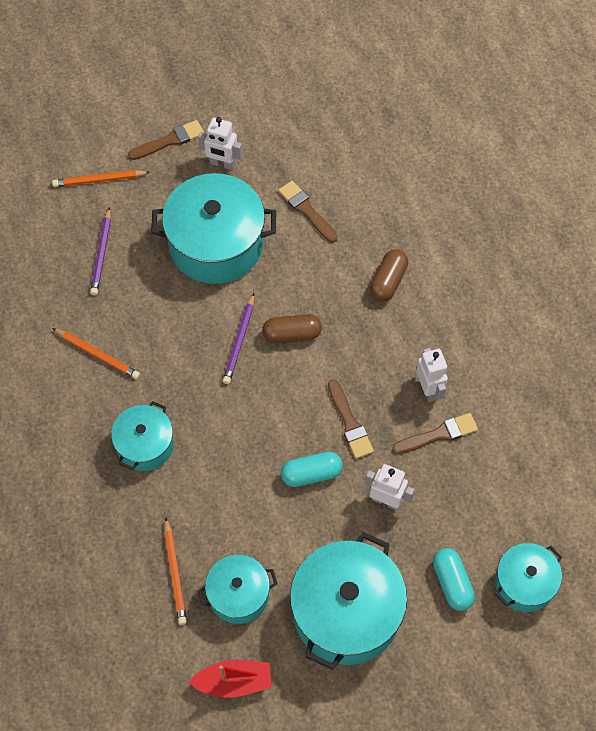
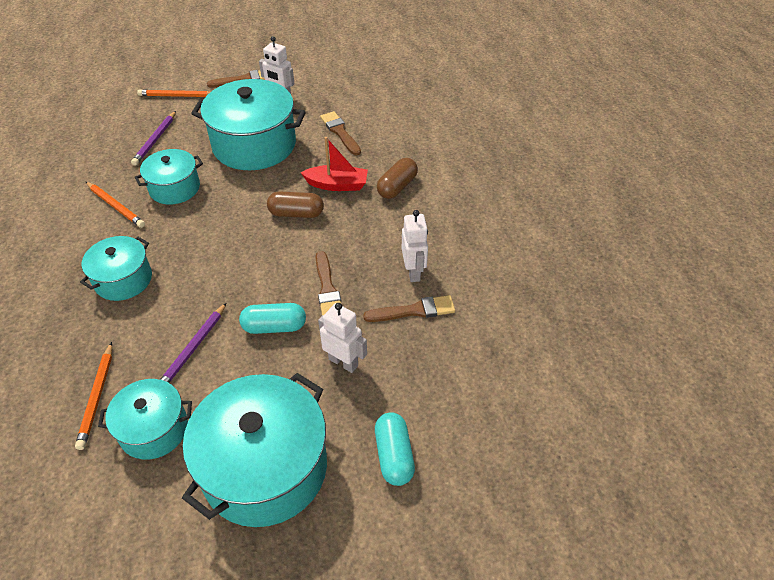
camera: 10 degrees right, 15 degrees down
red boat [188,660,272,698] -> red boat moved to [301,137,368,191]
purple pencil [223,293,254,384] -> purple pencil moved to [160,303,226,383]
turquoise pot [495,543,562,612] -> turquoise pot moved to [135,149,203,205]

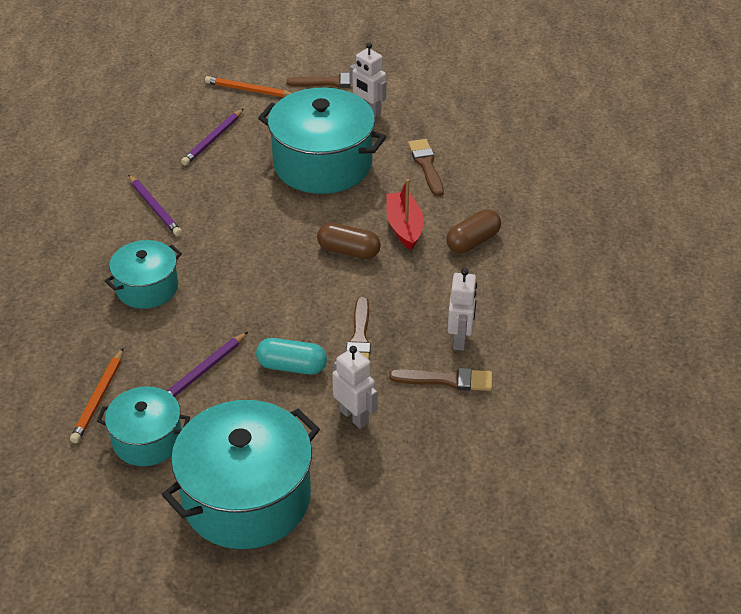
camera: 15 degrees right, 5 degrees down
orange pencil [86,182,145,228] -> purple pencil [128,175,182,236]
turquoise pot [135,149,203,205] -> none
red boat [301,137,368,191] -> red boat turned 120 degrees counterclockwise [386,179,424,250]
turquoise capsule [375,412,415,486] -> none

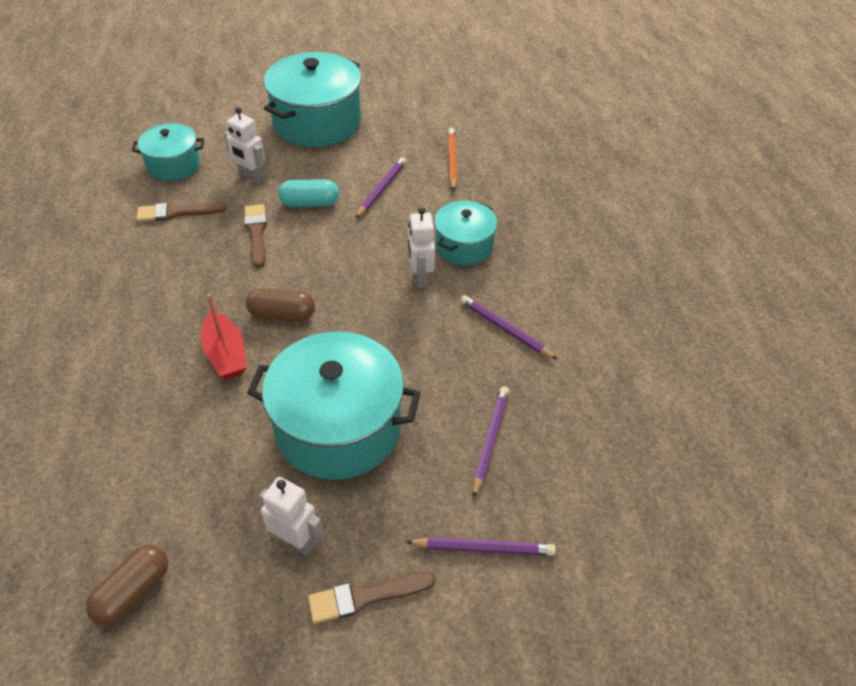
camera: 165 degrees right, 5 degrees up
turquoise pot [97,386,190,466] -> turquoise pot moved to [132,123,204,181]
orange pencil [205,76,292,97] -> purple pencil [406,537,556,556]
brown brush [408,139,444,196] -> none
brown capsule [446,209,501,253] -> brown capsule moved to [86,545,168,626]
white robot [448,268,477,351] -> white robot moved to [408,207,435,288]

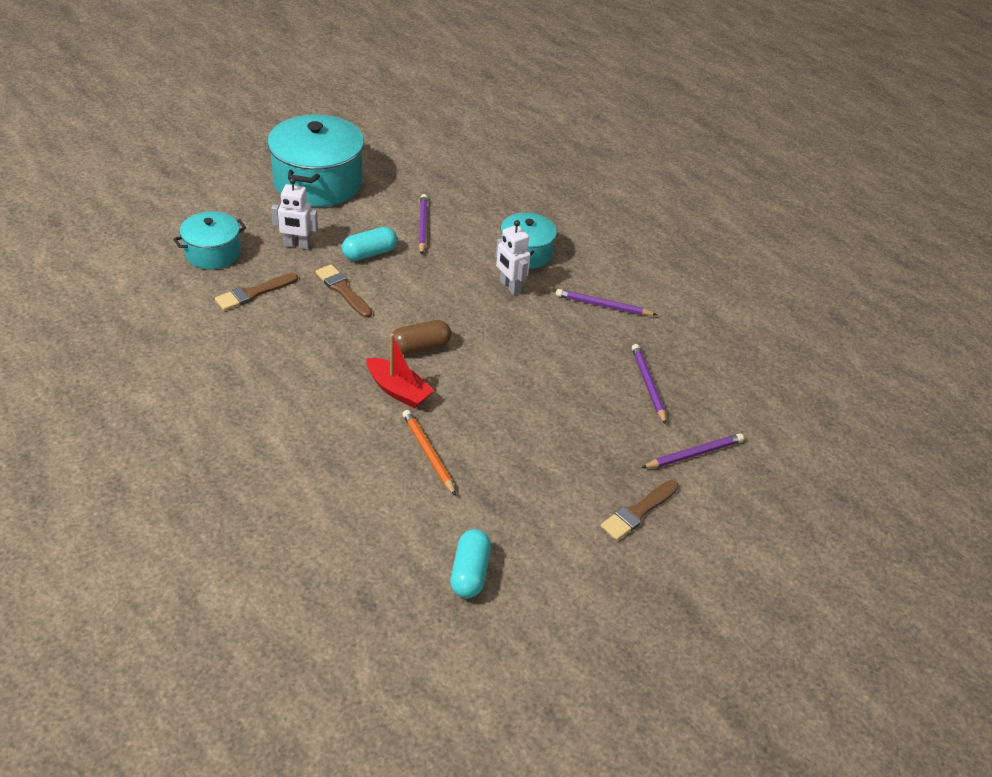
camera: 30 degrees left, 5 degrees down
brown capsule [86,545,168,626] -> turquoise capsule [450,529,491,598]
turquoise pot [247,332,421,480] -> none
white robot [259,477,323,555] -> none
orange pencil [448,127,457,191] -> orange pencil moved to [402,410,456,496]

